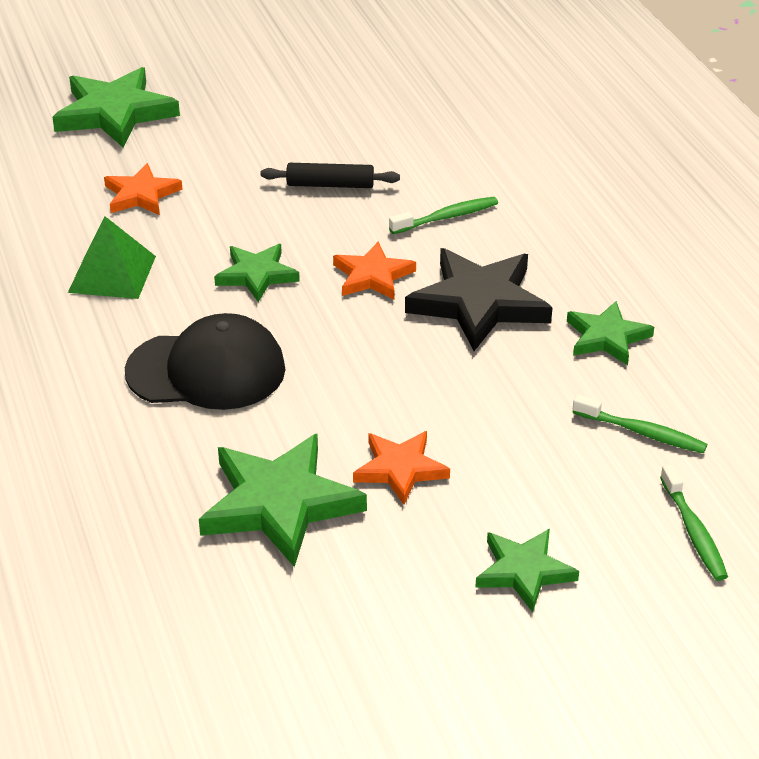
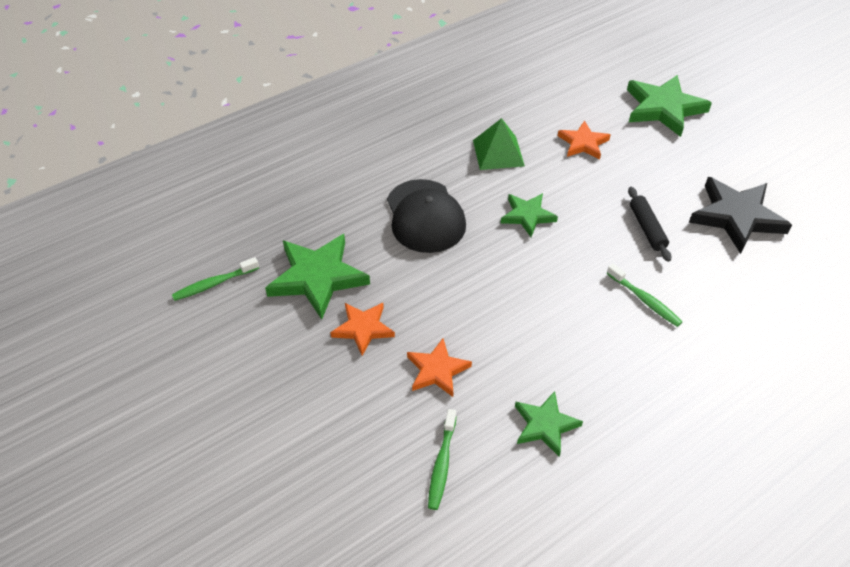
camera: 75 degrees right, 10 degrees up
orange star [333,241,416,300] -> orange star moved to [407,339,472,397]
black star [405,248,553,351] -> black star moved to [689,177,792,254]
green star [476,529,579,612] -> none
green toothbrush [660,464,728,581] -> green toothbrush moved to [172,257,259,301]

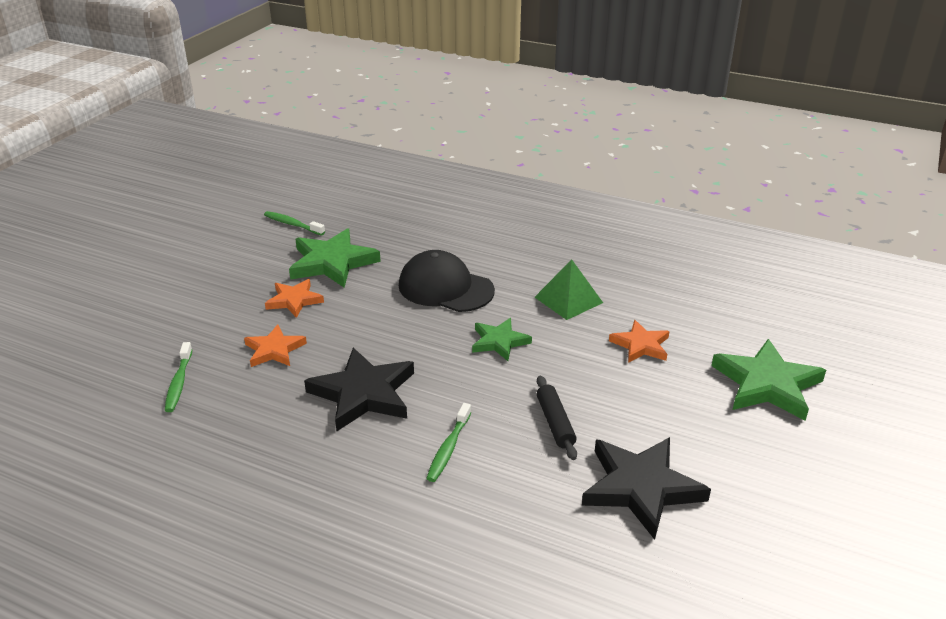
camera: 60 degrees right, 15 degrees down
black cap [387,179,466,253] -> black cap turned 75 degrees clockwise [399,250,495,312]
green toothbrush [428,409,456,510] -> green toothbrush turned 75 degrees counterclockwise [165,342,192,412]
green star [515,391,583,457] -> none
black rolling pin [628,187,671,262] -> black rolling pin turned 60 degrees counterclockwise [537,376,577,460]
none -> black star [304,348,414,431]

